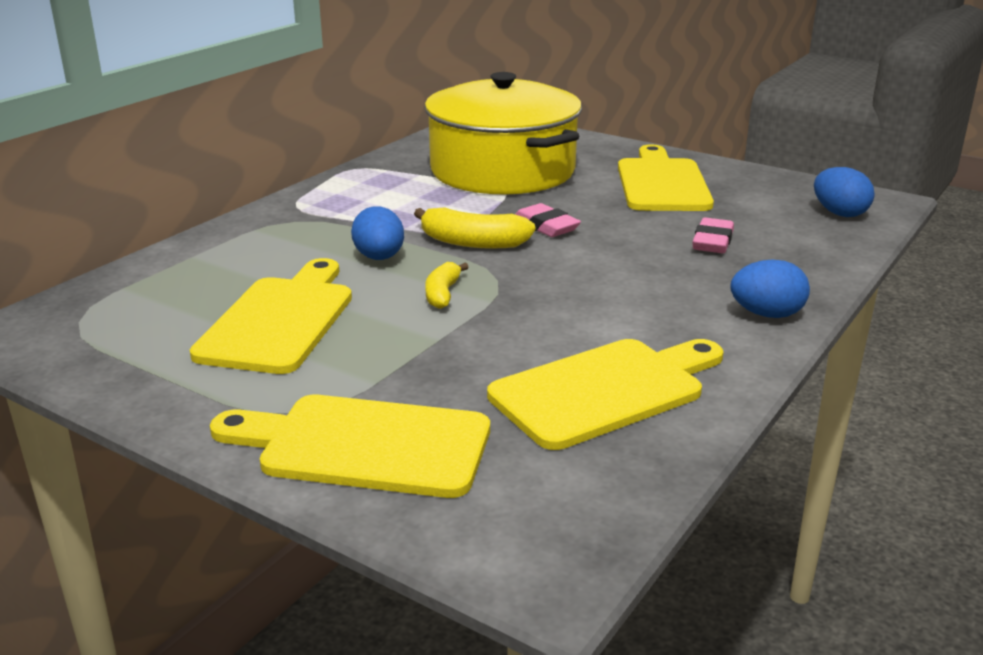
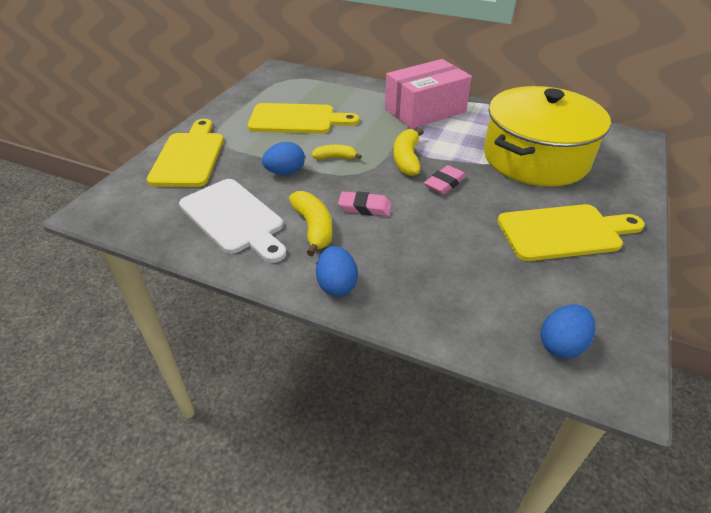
camera: 80 degrees right, 15 degrees up
blue egg [351,206,404,260] -> blue egg moved to [262,142,305,175]
yellow cutting board [487,339,723,450] -> white cutting board [179,179,286,263]
pink eraser [692,217,734,253] -> pink eraser moved to [338,191,392,216]
none -> yellow banana [289,191,332,257]
none -> pink box [385,59,472,129]

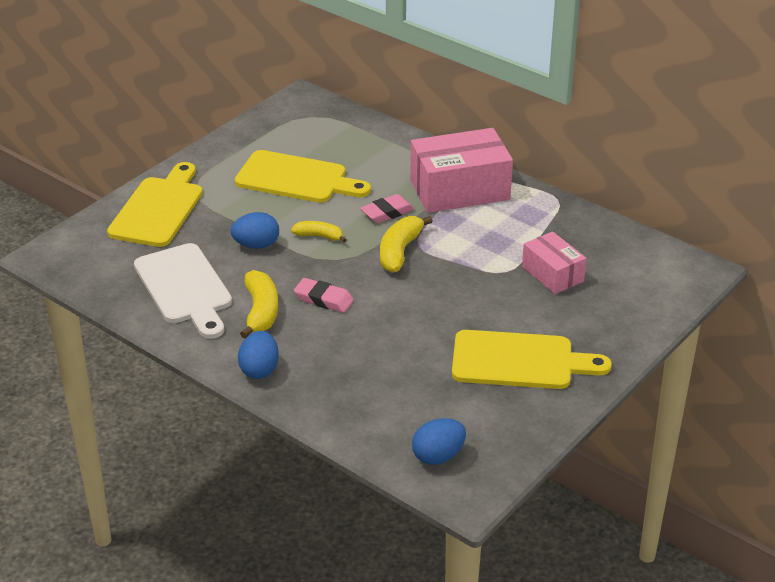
camera: 15 degrees right, 5 degrees down
pink eraser [424,165,466,194] -> pink eraser moved to [360,194,414,223]
yellow pot [484,86,611,187] -> pink box [522,231,587,294]

